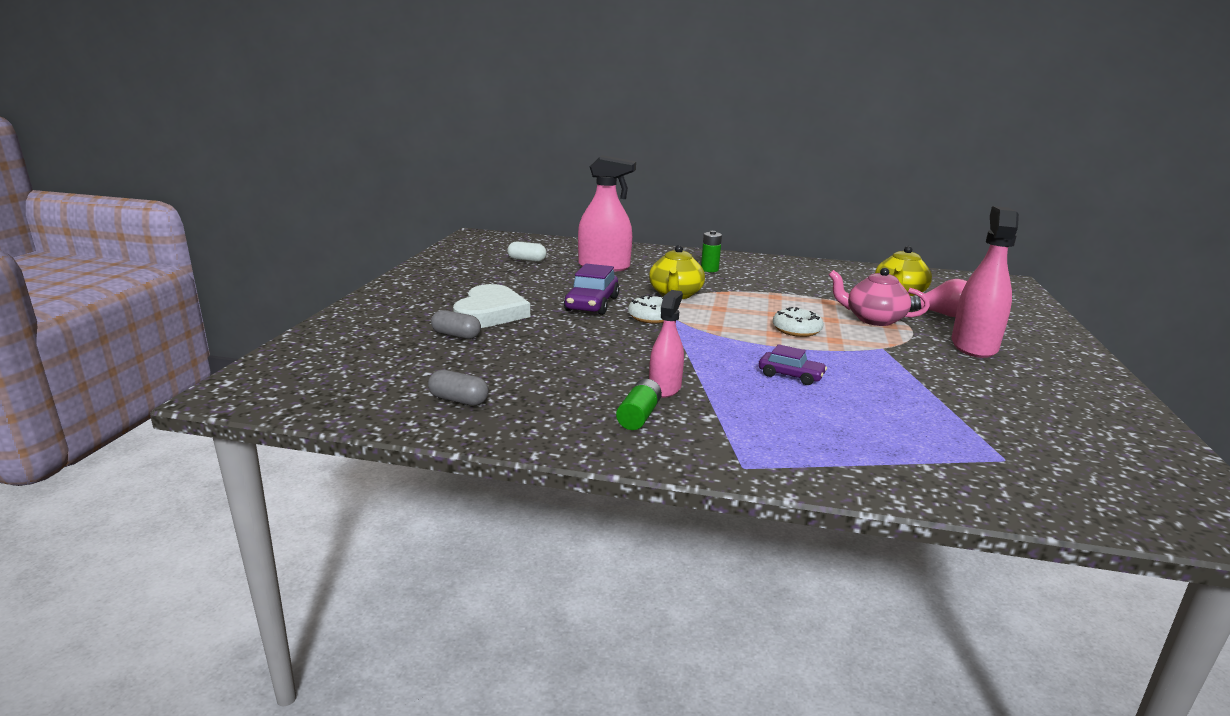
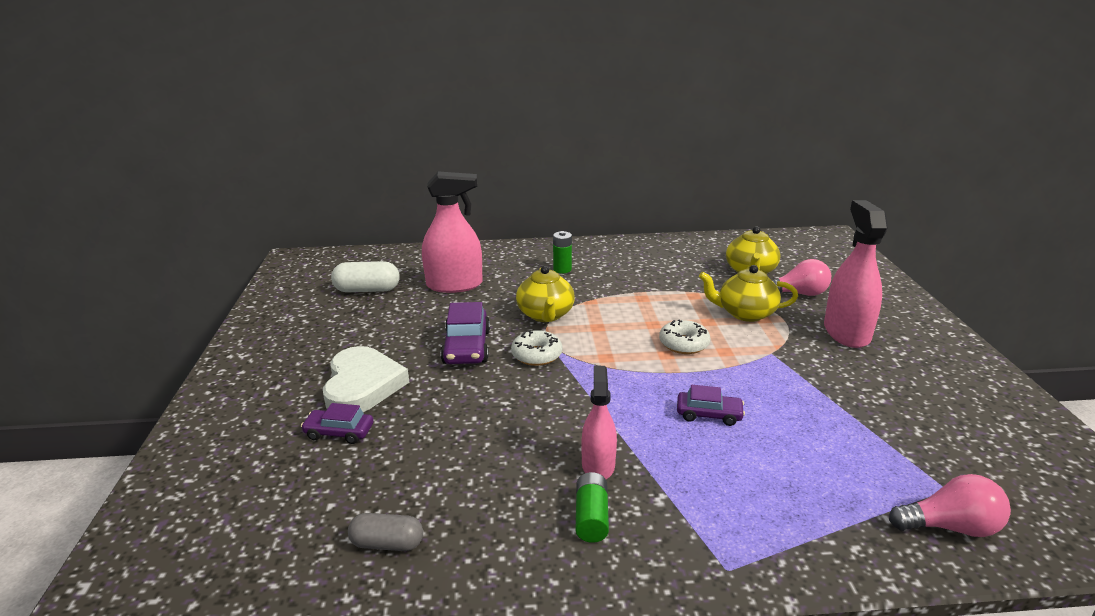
camera: 15 degrees left, 5 degrees up
grey capsule [431,310,481,339] -> purple car [301,403,373,444]
white capsule [507,242,547,262] -> white capsule [331,261,400,292], size x1.51
pink teapot [829,268,930,326] -> yellow teapot [699,265,798,322]
none -> pink light bulb [889,474,1011,537]

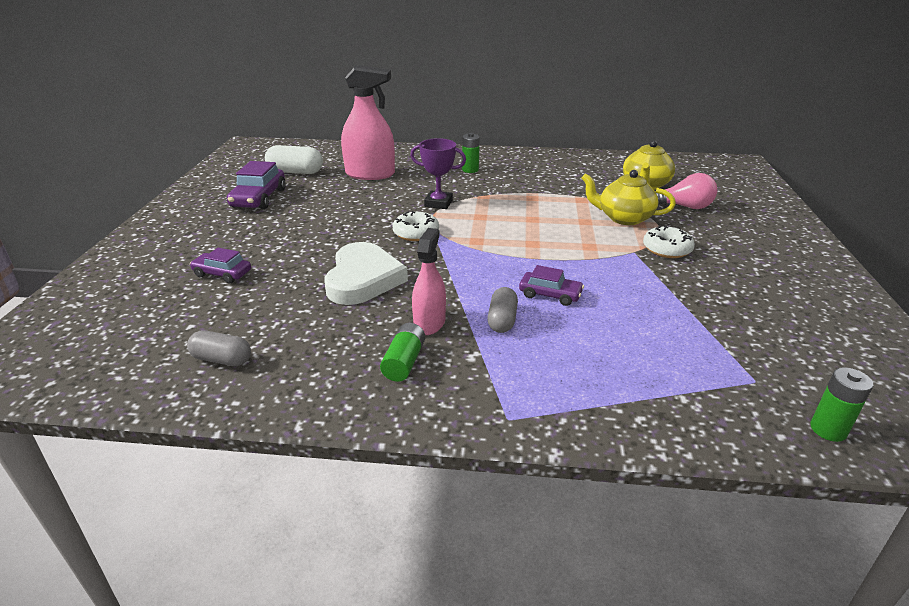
camera: 10 degrees right, 5 degrees up
white heart [323,346,409,412] -> white heart moved to [324,242,408,305]
purple car [441,302,490,364] -> purple car moved to [227,161,286,209]
yellow teapot [516,266,575,322] -> purple trophy [410,138,466,209]
white donut [659,320,711,354] -> white donut moved to [643,226,695,258]
pink spray bottle [824,200,888,348] -> none
pink light bulb [889,474,1011,537] -> none
none -> grey capsule [487,287,518,333]
none -> green battery [810,367,873,442]

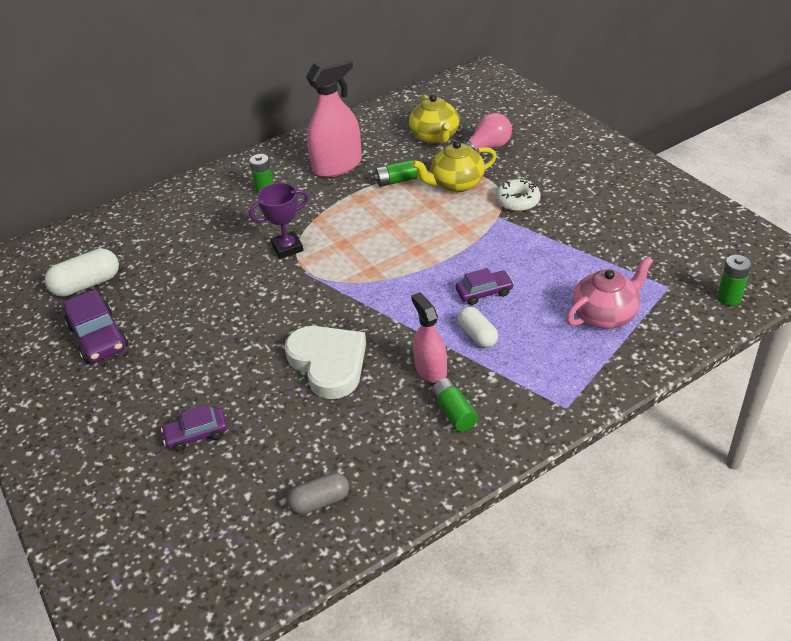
camera: 35 degrees left, 10 degrees up
pink spray bottle [341,65,395,180] -> pink spray bottle moved to [306,55,362,177]
white donut [392,211,439,241] -> none
grey capsule [487,287,518,333] -> white capsule [457,306,498,348]
none -> green battery [374,160,418,187]
none -> pink teapot [566,256,653,329]

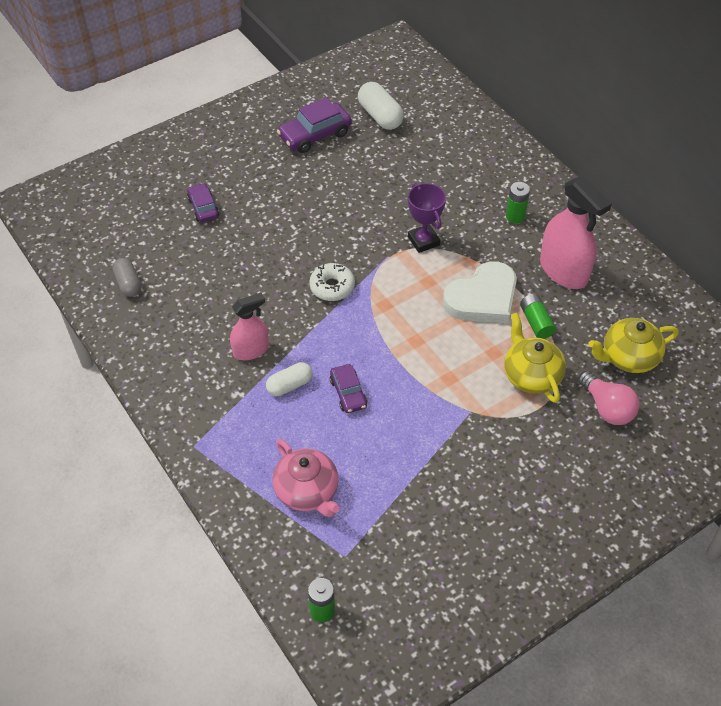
camera: 85 degrees right, 10 degrees up
white heart [285,326,366,399] -> white heart moved to [443,261,517,323]
green battery [431,378,478,432] -> none
white donut [496,179,541,212] -> white donut moved to [309,263,355,301]

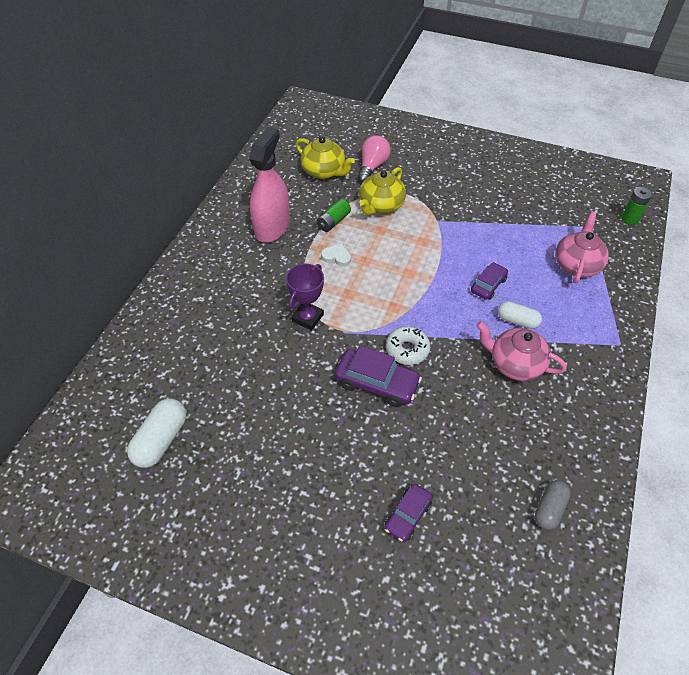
camera: 125 degrees left, 0 degrees up
pink spray bottle [230,293,269,360] -> pink teapot [476,321,567,381]
purple car [277,97,352,153] -> purple car moved to [335,345,422,407]
white heart [443,261,517,323] -> white heart [321,243,351,266], size x0.44
green battery [506,182,530,224] -> none

